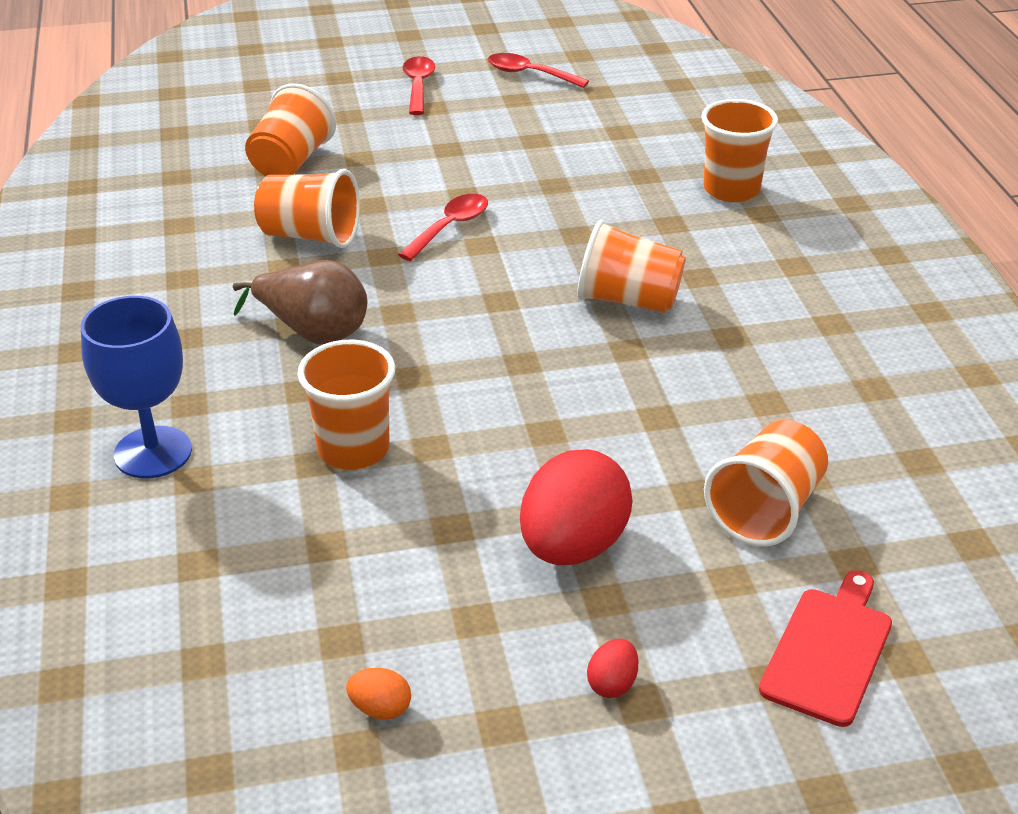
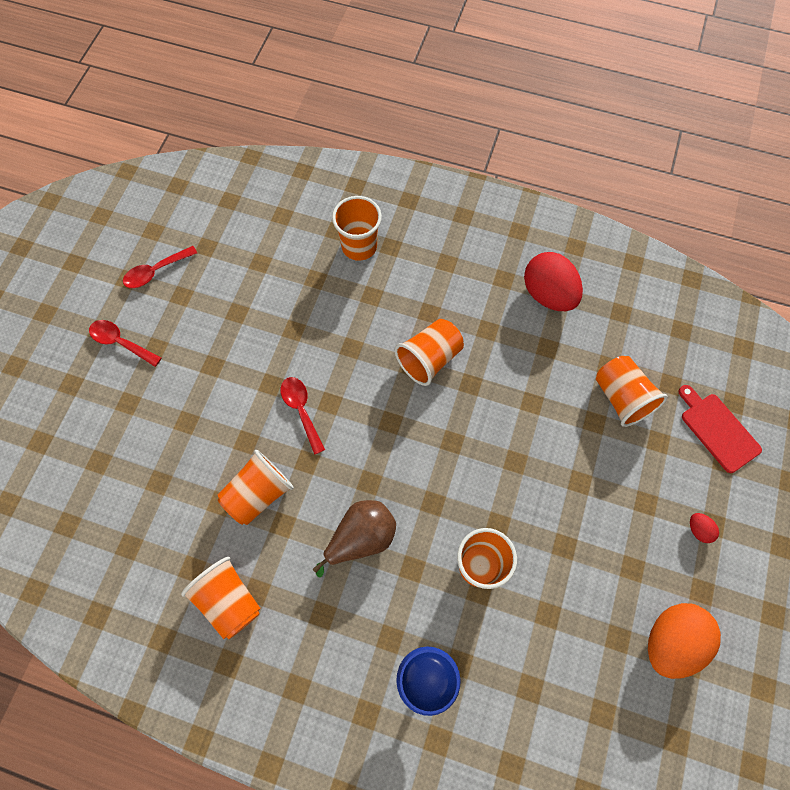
camera: 60 degrees left, 30 degrees up
orange cup [245,83,336,176] -> orange cup moved to [181,557,261,639]
orange egg [346,668,411,720] -> orange egg [648,603,721,679], size x2.35
red egg [520,449,633,565] -> red egg moved to [524,252,583,311]

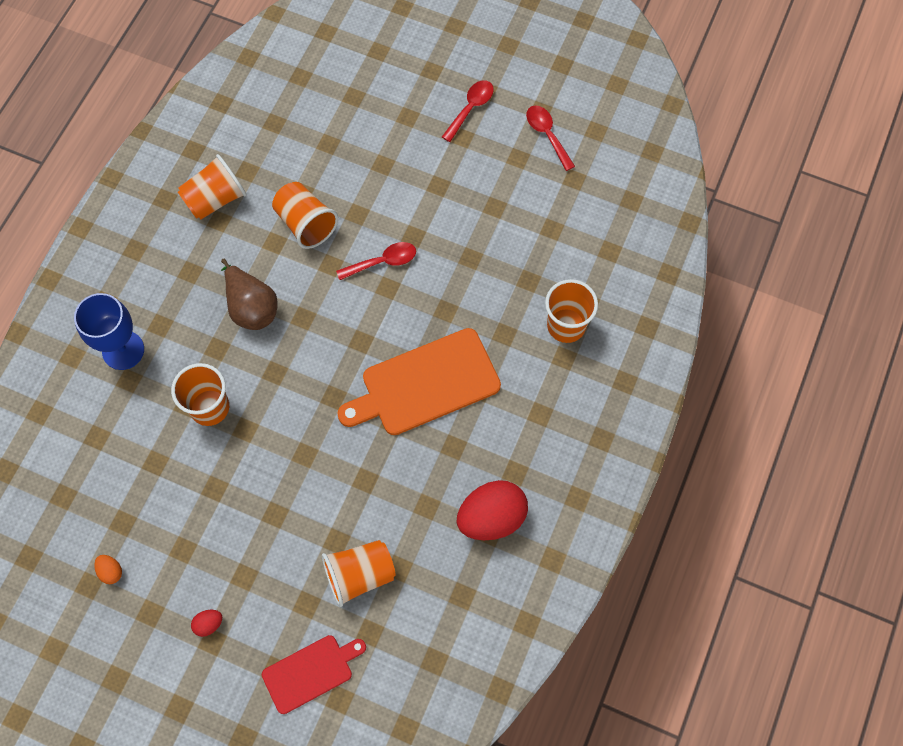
camera: 95 degrees right, 0 degrees up
orange cup [395,319,464,386] -> orange cutting board [337,328,501,435]
orange egg [648,603,721,679] -> orange egg [94,555,122,584], size x0.43

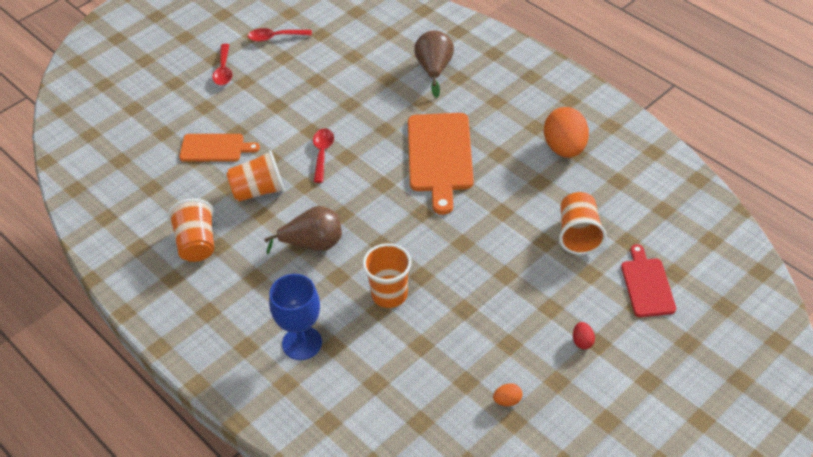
camera: 65 degrees left, 20 degrees down
red spoon [442,80,494,142] -> red spoon turned 150 degrees counterclockwise [212,44,232,85]
red egg [457,480,528,540] -> orange egg [544,107,589,158]
orange cup [545,279,598,343] -> brown pear [414,30,454,98]
none -> orange cutting board [179,134,260,162]

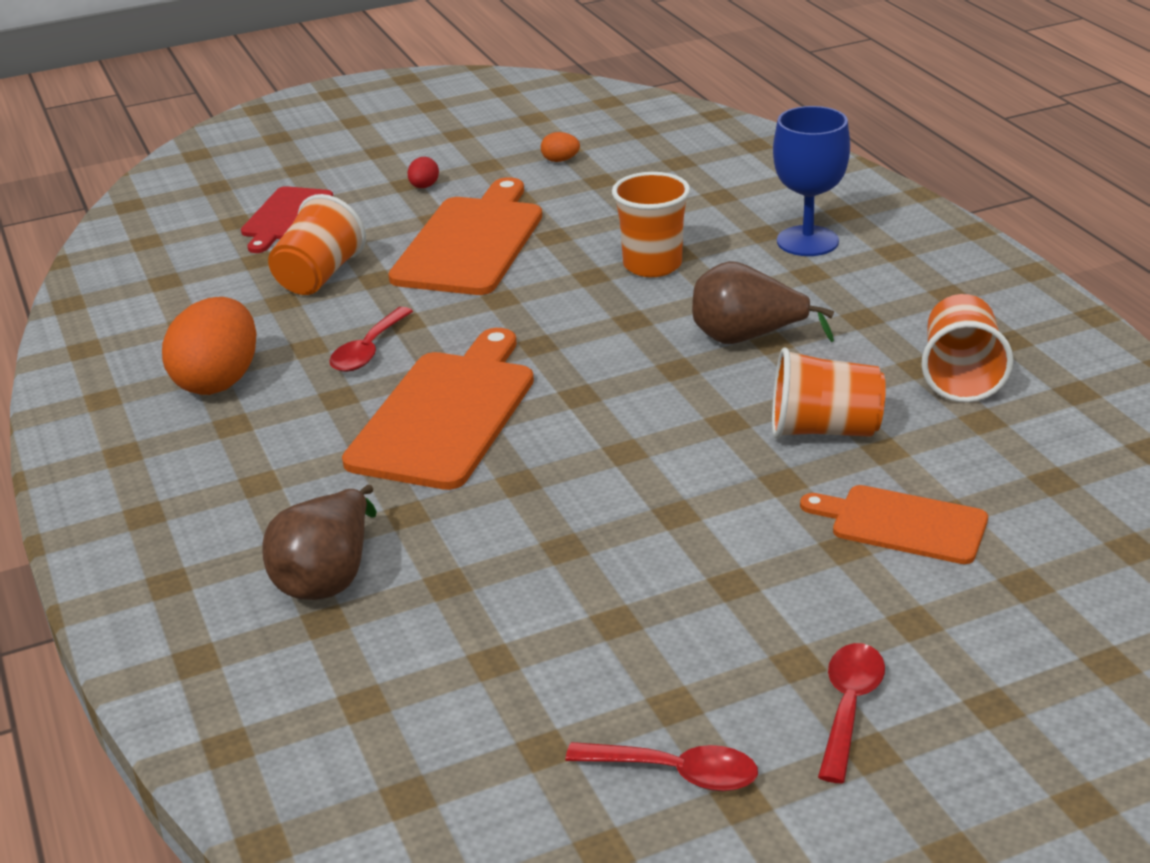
camera: 160 degrees left, 15 degrees down
red spoon [313,128,334,183] -> red spoon moved to [329,307,413,372]
none -> orange cutting board [388,177,542,295]

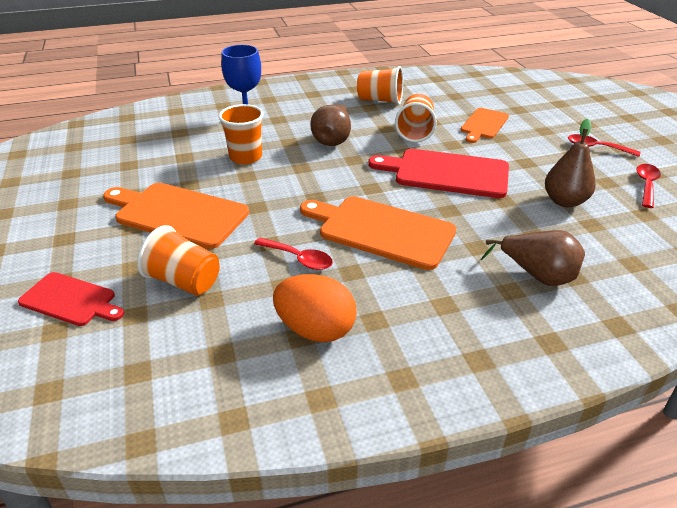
camera: 85 degrees left, 5 degrees up
red egg [408,157,439,188] -> none
orange egg [541,132,580,162] -> none
none -> red cutting board [368,149,509,198]
none -> brown pear [545,119,596,207]

